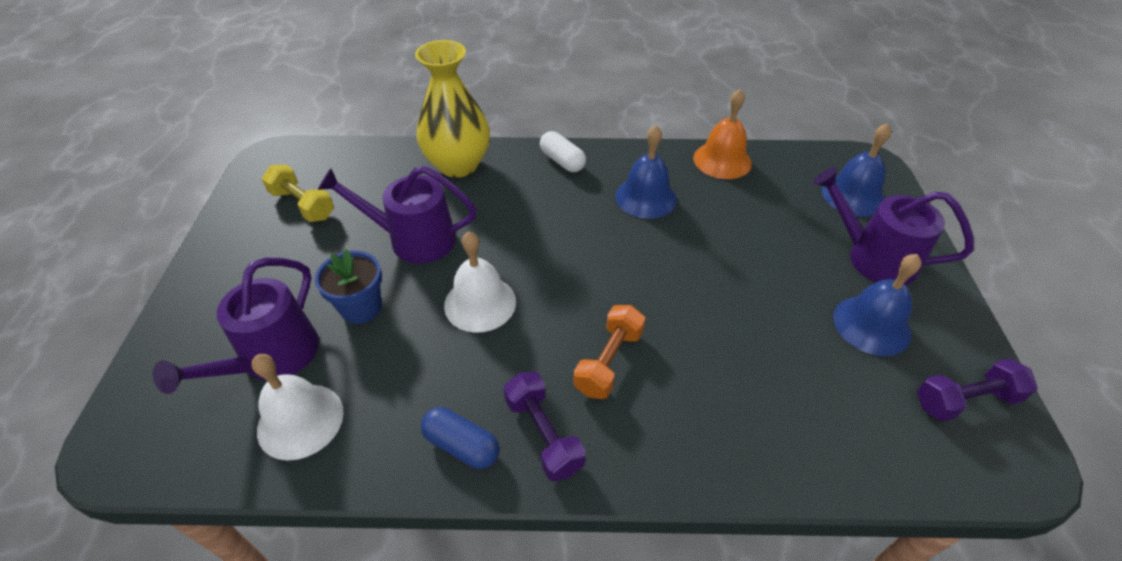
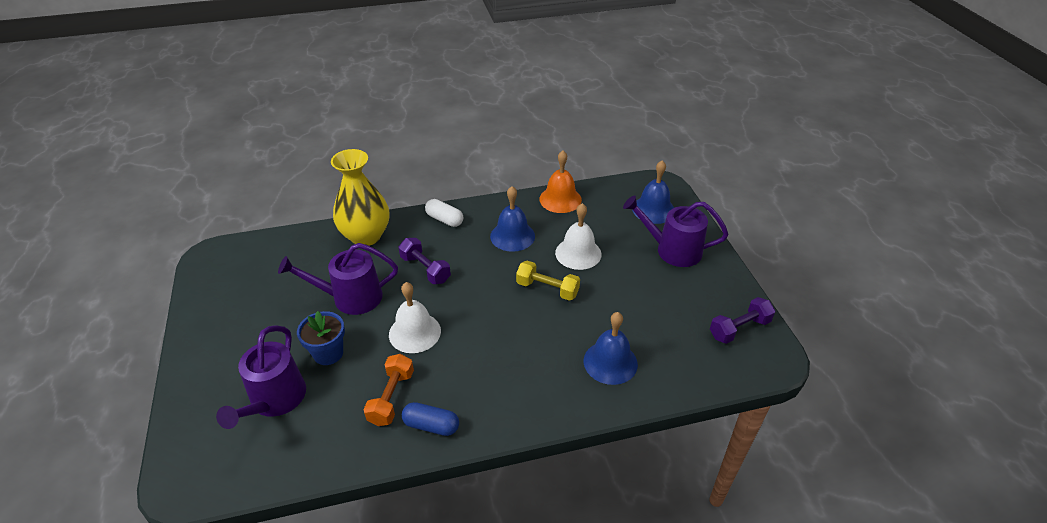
camera: 15 degrees left, 5 degrees down
white bell [251,354,344,461] -> white bell moved to [555,203,601,270]
yellow dumbbell [261,165,334,222] -> yellow dumbbell moved to [516,261,580,301]
purple dumbbell [503,372,586,482] -> purple dumbbell moved to [399,238,451,284]
orange dumbbell [573,305,645,399] -> orange dumbbell moved to [363,354,414,426]
blue bell [833,254,921,356] -> blue bell moved to [583,312,638,385]

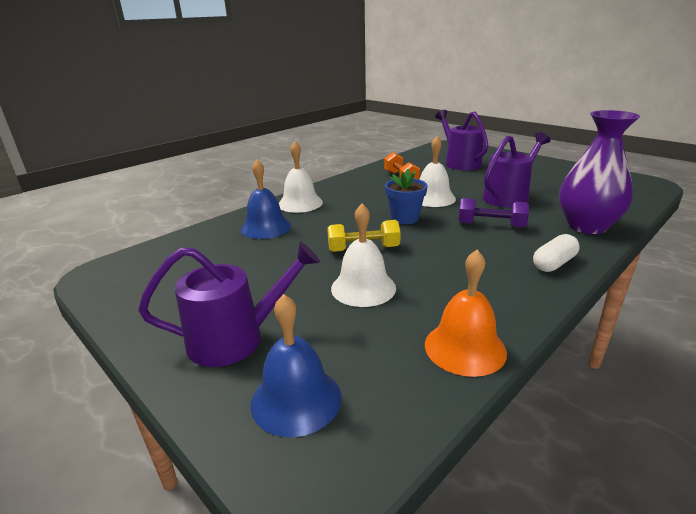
camera: 150 degrees right, 15 degrees down
blue flower pot [297,311,345,365] -> blue flower pot moved to [385,169,428,224]
yellow vase [331,149,389,246] -> purple vase [559,110,640,234]
blue capsule [402,402,459,436] -> none
white capsule [425,199,463,227] -> white capsule turned 45 degrees counterclockwise [533,234,579,272]
blue bell [490,186,535,252] -> none
purple dumbbell [710,297,775,344] -> none
none -> white bell [279,141,323,213]

